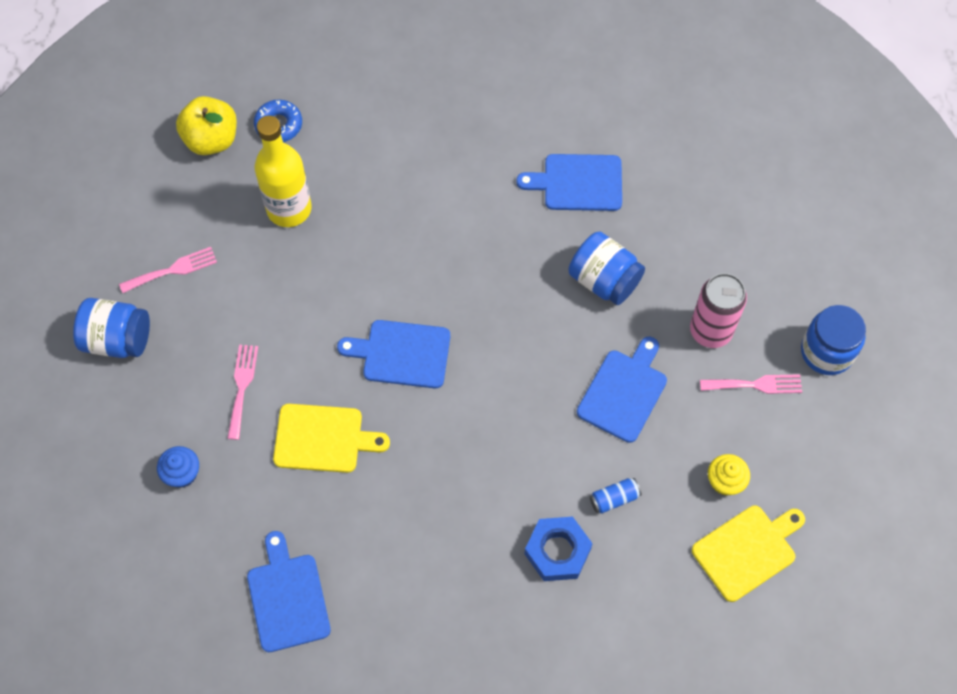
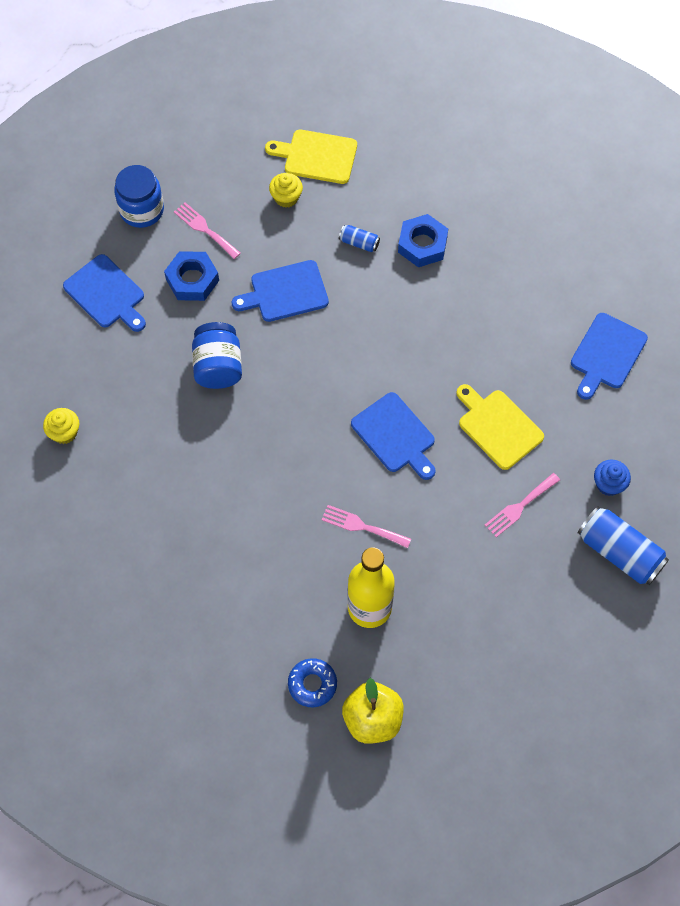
camera: 135 degrees left, 0 degrees up
blue jar [73,298,150,358] -> none
pink fork [119,247,217,293] -> pink fork moved to [321,505,411,548]
blue cutting board [516,154,622,211] -> blue cutting board moved to [63,254,146,332]
pink can [690,273,747,348] -> blue nut [164,251,219,301]
none -> yellow cupcake [43,408,79,444]
none -> blue can [578,506,669,585]

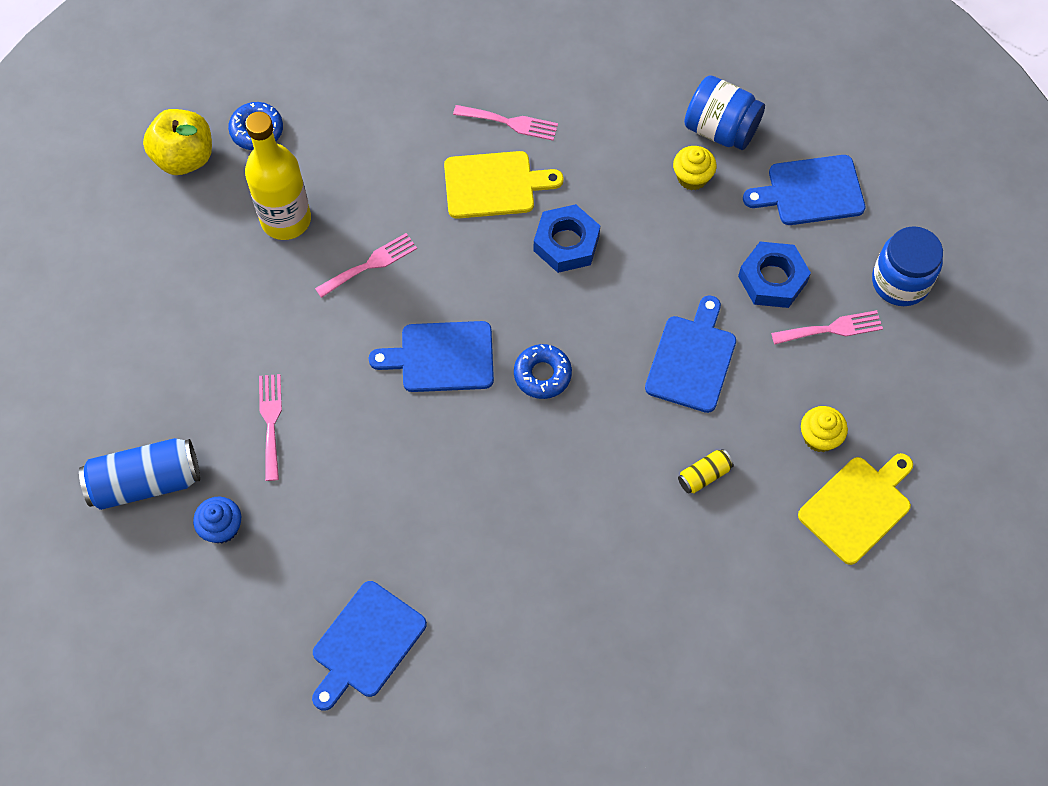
camera: 125 degrees right, 0 degrees up
yellow cupcake [43,408,79,444] -> yellow cupcake moved to [673,146,717,190]
blue jar [192,322,242,389] -> blue jar moved to [684,75,765,150]
blue can [339,225,380,252] -> yellow can [678,449,734,493]
blue nut [398,214,448,267] -> blue nut moved to [534,204,600,273]
yellow cutting board [456,384,544,470] -> yellow cutting board moved to [444,151,564,219]
blue cutting board [571,313,648,400] -> blue cutting board turned 120 degrees counterclockwise [312,581,427,711]
none -> pink fork [453,105,558,141]
none -> blue donut [514,344,572,399]

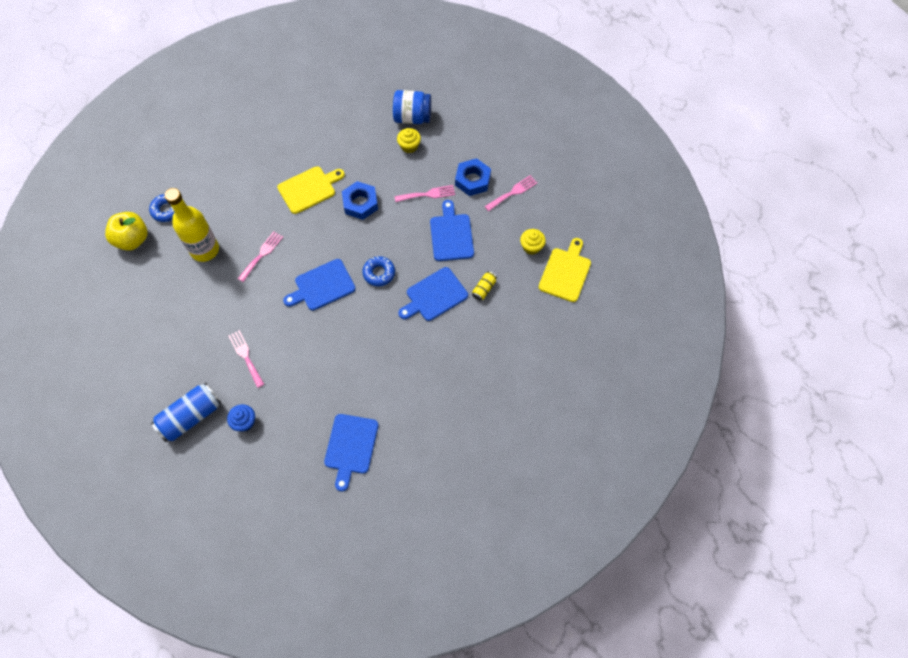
camera: 25 degrees left, 0 degrees up
pink fork [453,105,558,141] -> pink fork moved to [394,185,455,202]
blue cutting board [743,155,865,225] -> blue cutting board moved to [398,267,468,321]
blue jar [872,226,943,306] -> none

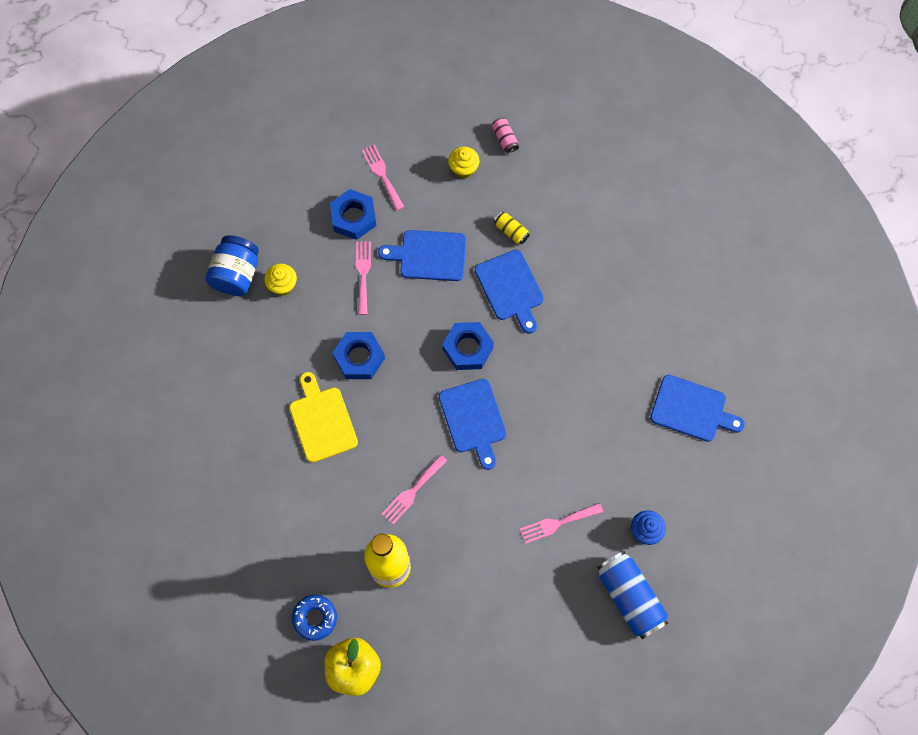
camera: 80 degrees left, 5 degrees up
pink fork [238,231,283,282] -> pink fork turned 90 degrees counterclockwise [382,455,447,524]
blue donut [362,256,395,286] -> blue nut [442,322,494,370]
yellow cutting board [539,238,591,302] -> pink can [492,117,519,154]

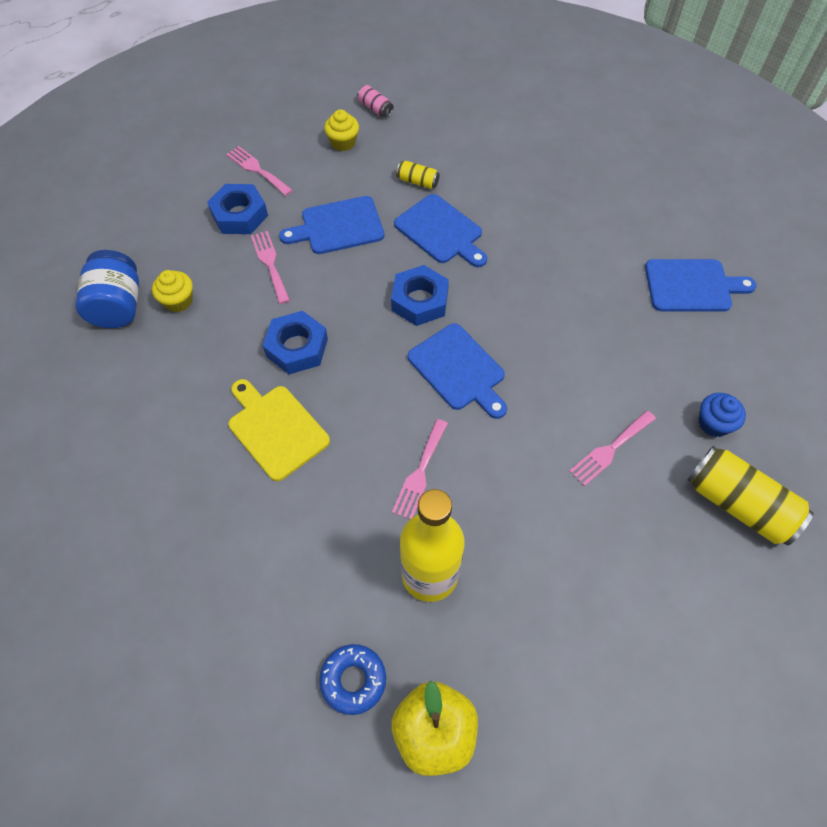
camera: 20 degrees left, 10 degrees down
blue can [597,551,668,639] -> yellow can [688,446,814,546]

